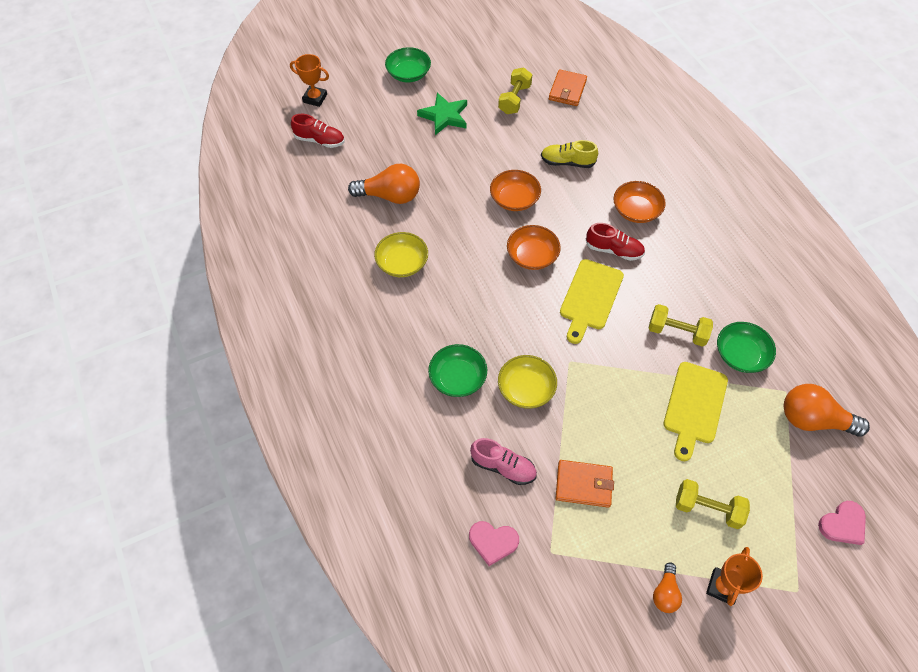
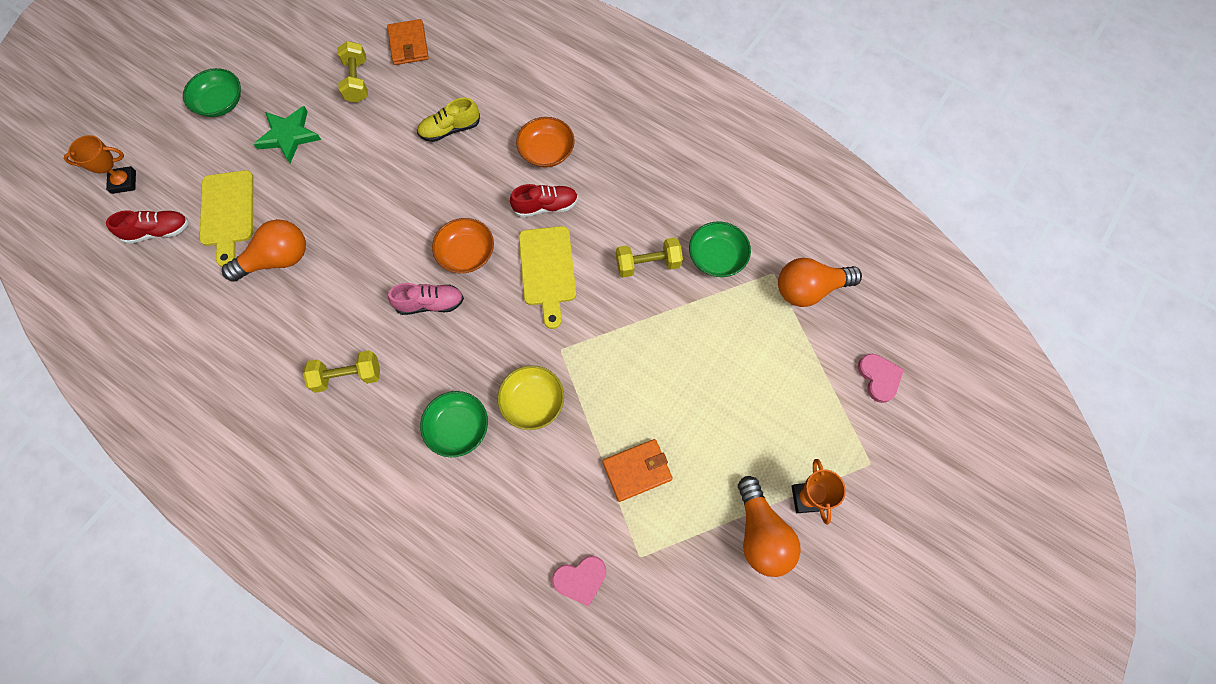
camera: 30 degrees left, 10 degrees up
yellow bowl [374,232,428,277] -> none
pink shoe [470,438,537,485] -> pink shoe moved to [388,283,464,315]
orange bowl [490,170,541,211] -> none
orange light bulb [653,562,682,613] -> orange light bulb [738,476,801,577], size x1.86
yellow cutting board [663,362,728,461] -> yellow cutting board moved to [199,170,254,267]
yellow dumbbell [676,479,750,529] -> yellow dumbbell moved to [303,350,380,393]
pink heart [818,501,866,545] -> pink heart turned 45 degrees counterclockwise [858,354,904,403]

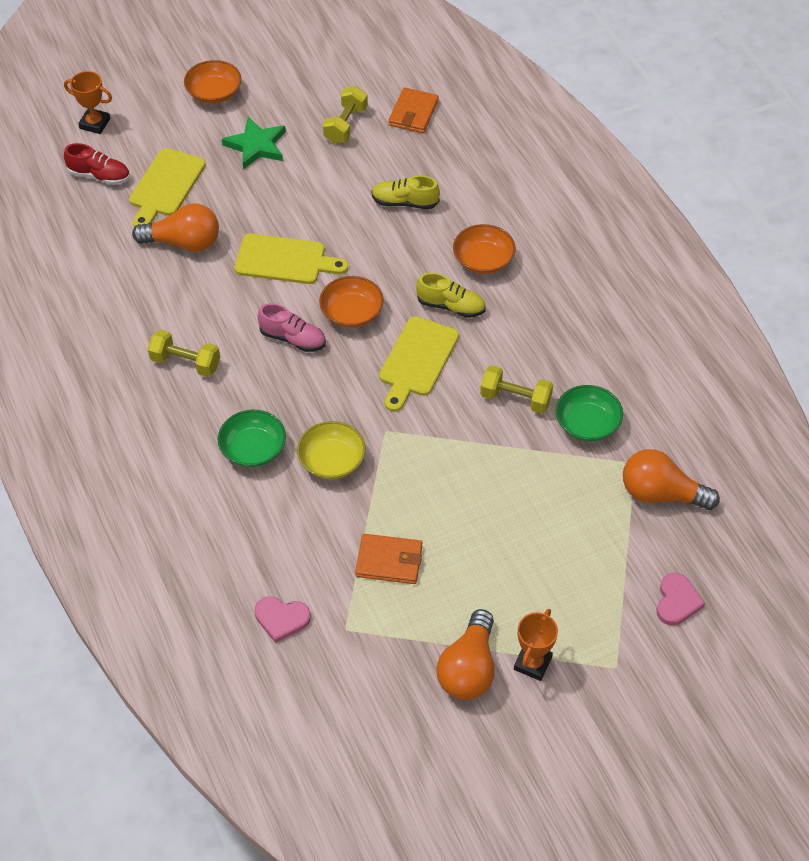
camera: 30 degrees right, 15 degrees down
green bowl [183,68,241,117] -> orange bowl [184,60,242,104]
red shoe [510,184,578,217] -> yellow shoe [416,273,486,318]
none -> yellow cutting board [234,233,348,284]

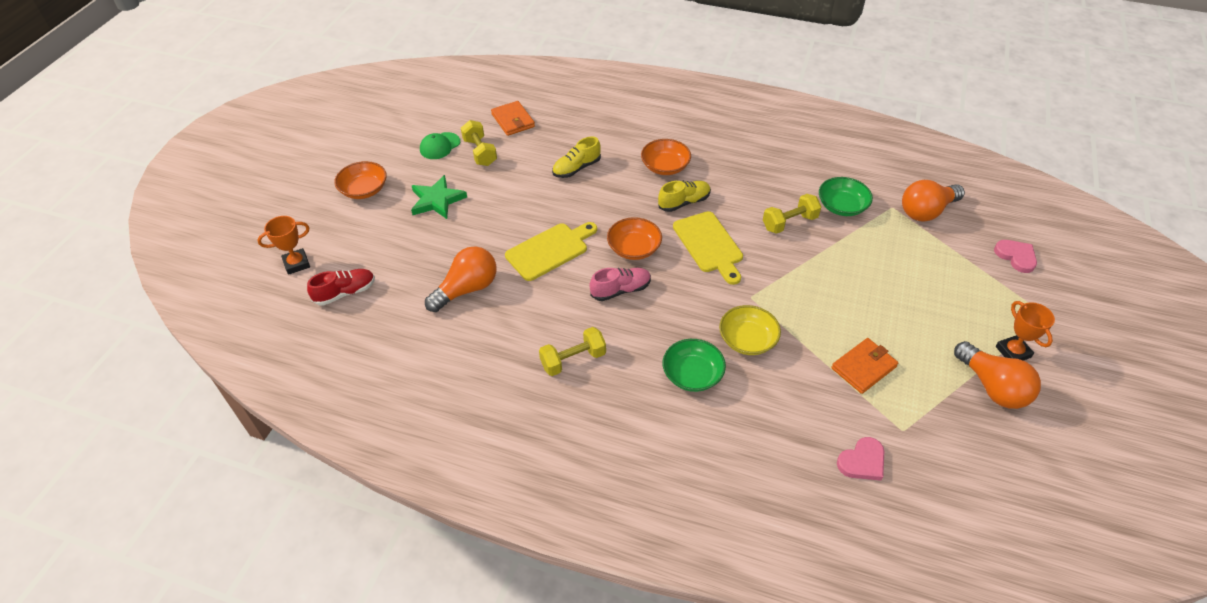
camera: 45 degrees left, 5 degrees down
yellow cutting board [129,148,206,227] -> none
none -> green cap [420,132,460,159]

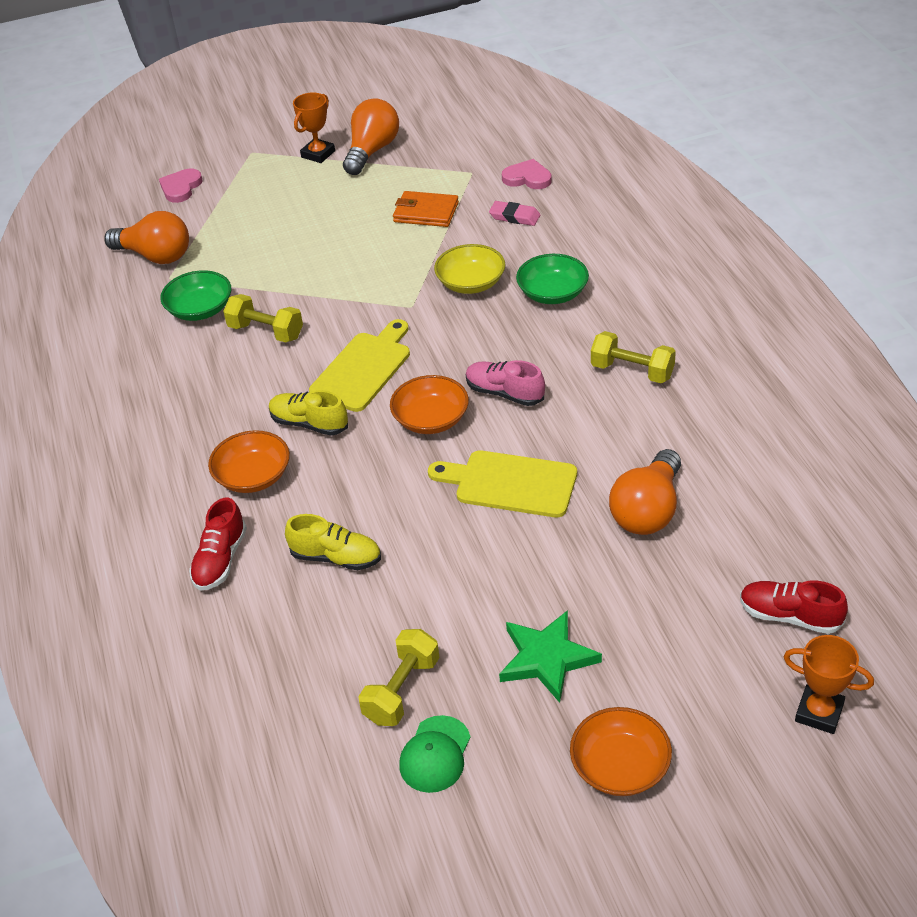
camera: 125 degrees left, 5 degrees down
green cap [420,132,460,159] -> green cap turned 105 degrees clockwise [399,715,471,793]
orange light bulb [425,246,497,312] -> orange light bulb turned 75 degrees counterclockwise [609,449,681,535]
orange wallet [491,101,535,136] -> none
none -> red shoe [189,497,247,591]
none -> pink eraser [489,201,540,226]

